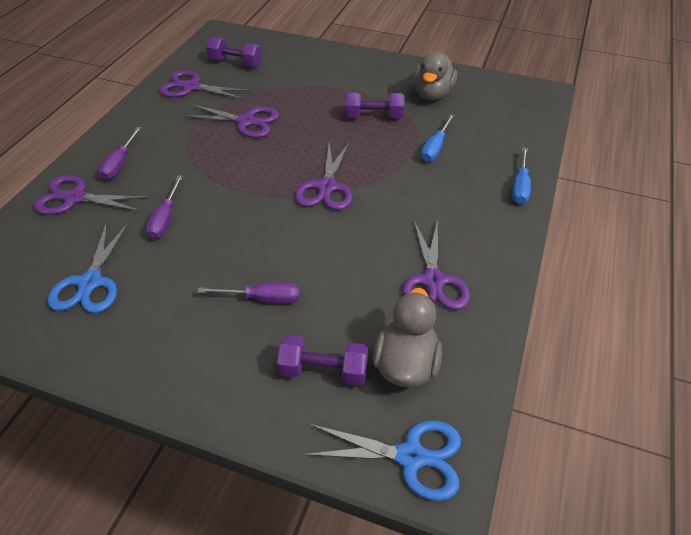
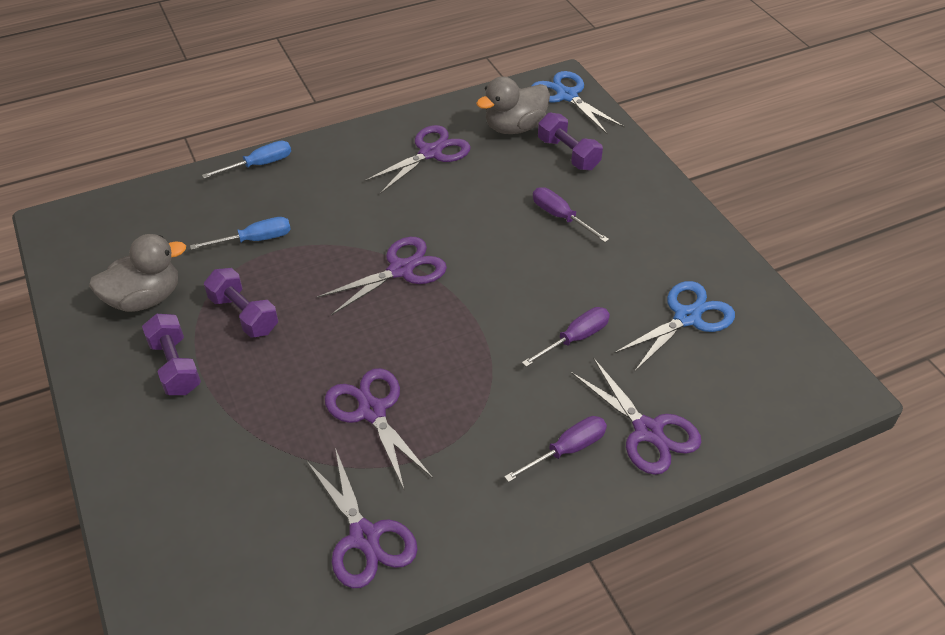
camera: 135 degrees left, 0 degrees up
purple dumbbell [206,37,262,67] -> purple dumbbell moved to [142,314,201,395]

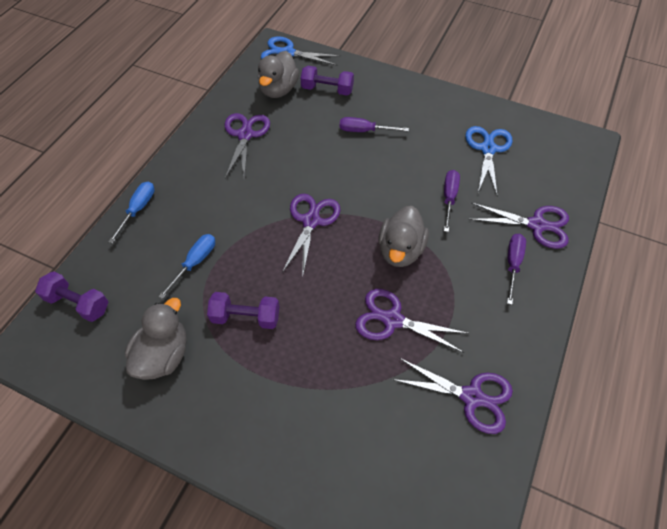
camera: 40 degrees left, 10 degrees up
purple dumbbell [142,314,201,395] -> purple dumbbell moved to [35,271,108,322]
none -> grey duck [379,206,429,267]

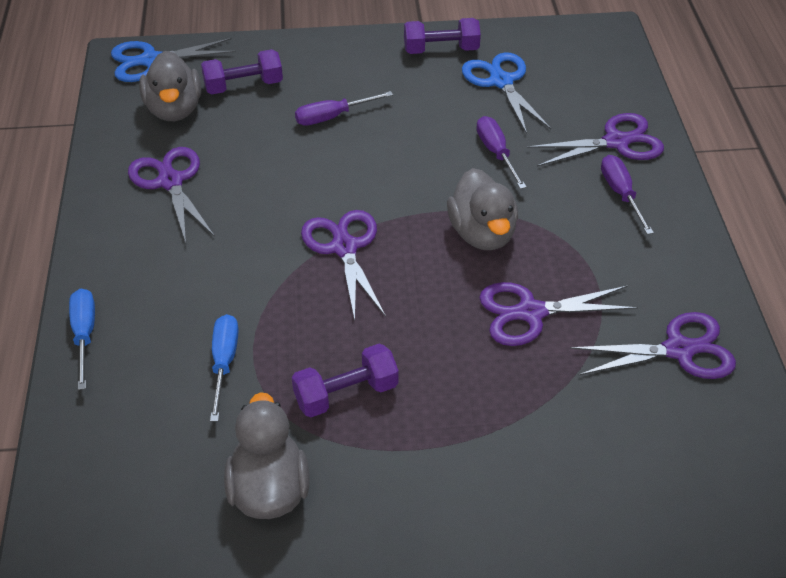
camera: 30 degrees left, 10 degrees down
purple dumbbell [35,271,108,322] -> purple dumbbell moved to [404,18,481,54]

